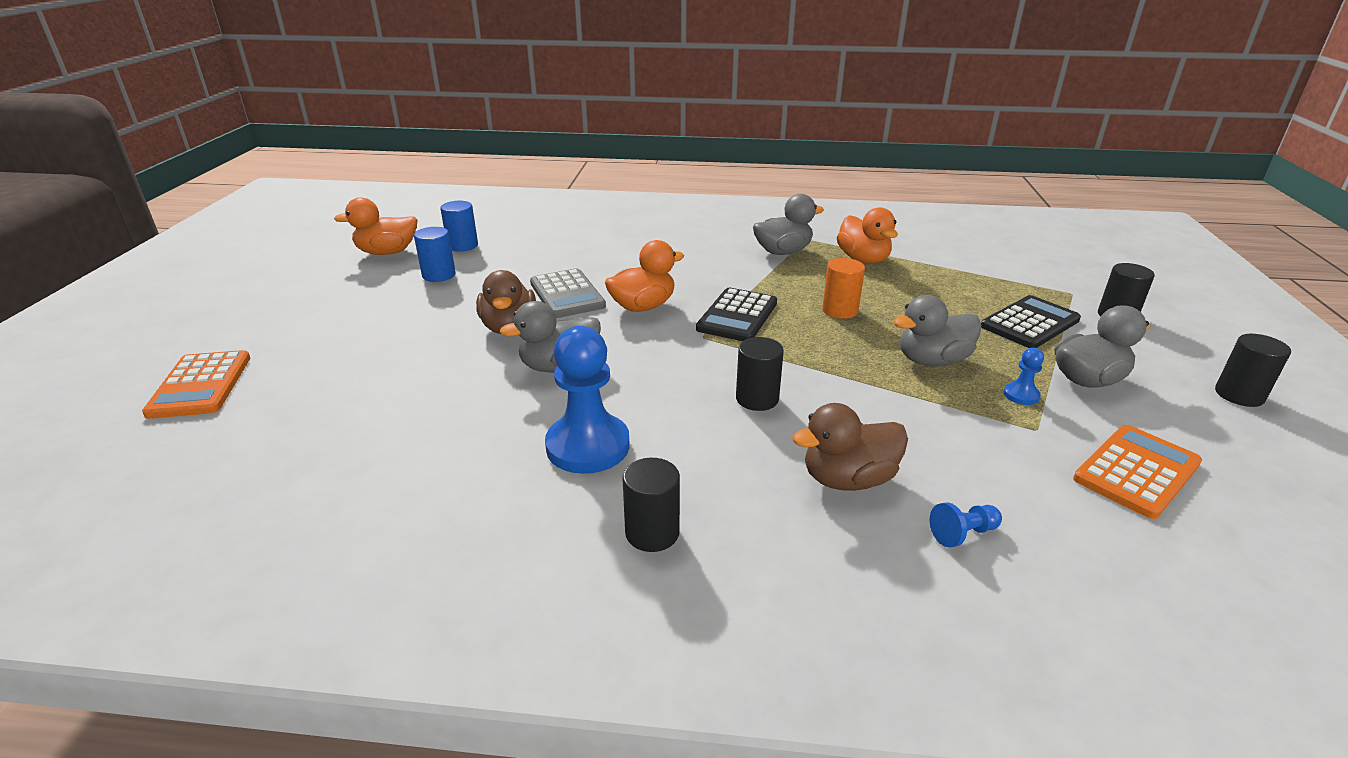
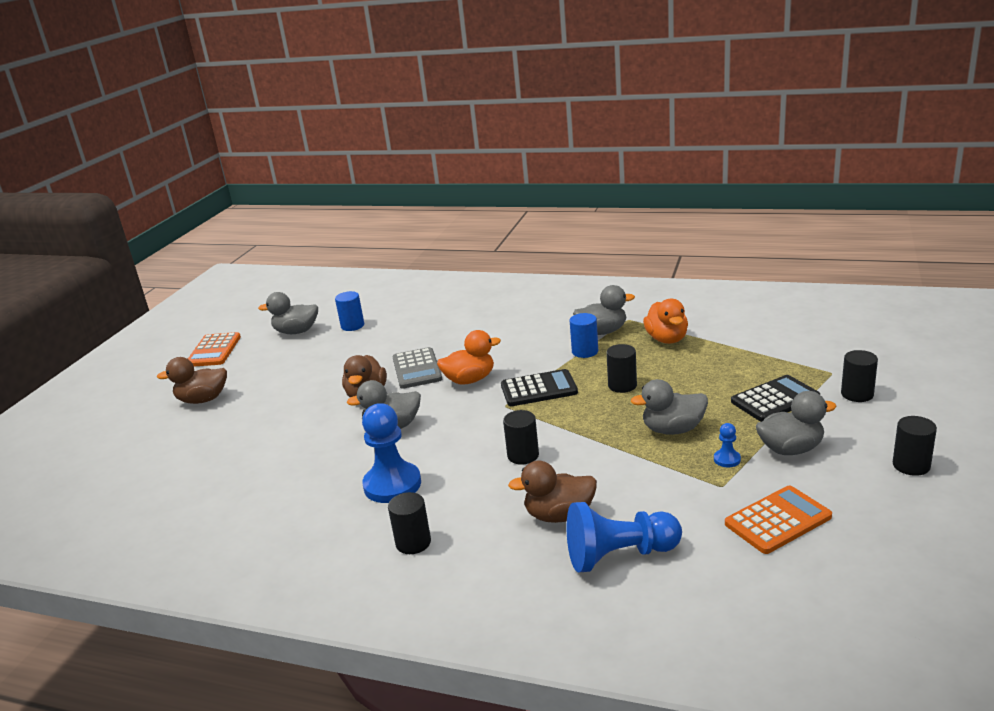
camera: 15 degrees right, 5 degrees down
orange calculator [142,350,250,419] -> orange calculator moved to [188,332,241,367]
orange duck [334,197,417,255] -> grey duck [258,292,318,334]
blue cylinder [414,227,456,282] -> blue cylinder moved to [570,313,598,358]
black calculator [696,288,777,341] -> black calculator turned 135 degrees counterclockwise [501,369,578,406]
orange cylinder [822,258,865,319] -> black cylinder [606,344,637,393]
blue pawn [930,503,1002,547] -> blue pawn [567,502,682,572], size x2.26
none -> brown duck [157,357,227,404]

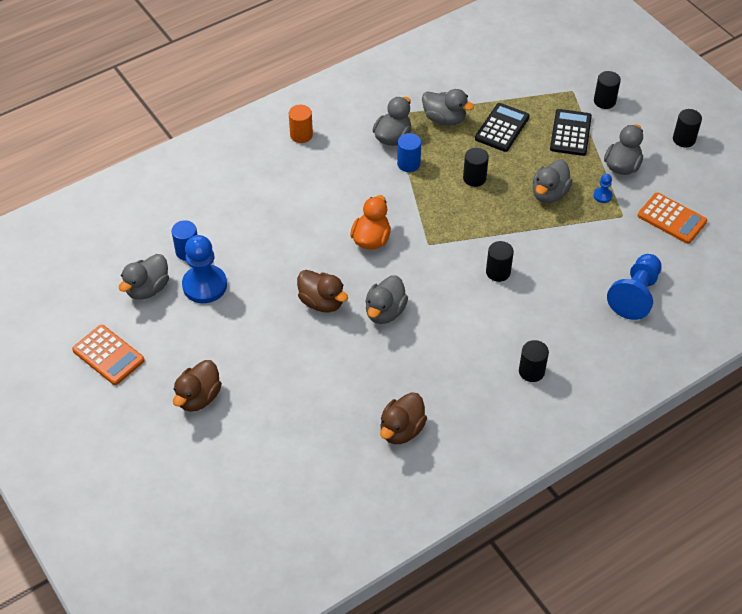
camera: 55 degrees left, 25 degrees up
blue pawn [362,403,421,503] -> blue pawn moved to [182,235,227,303]
grey calculator [392,347,442,389] -> none
black calculator [501,369,578,406] -> black calculator moved to [475,103,530,152]
brown duck [508,460,597,523] -> brown duck moved to [380,392,427,444]
orange duck [643,298,688,344] -> grey duck [422,89,474,126]
orange calculator [725,485,832,554] -> orange calculator turned 120 degrees clockwise [638,193,707,244]
none -> orange cylinder [289,105,313,143]

